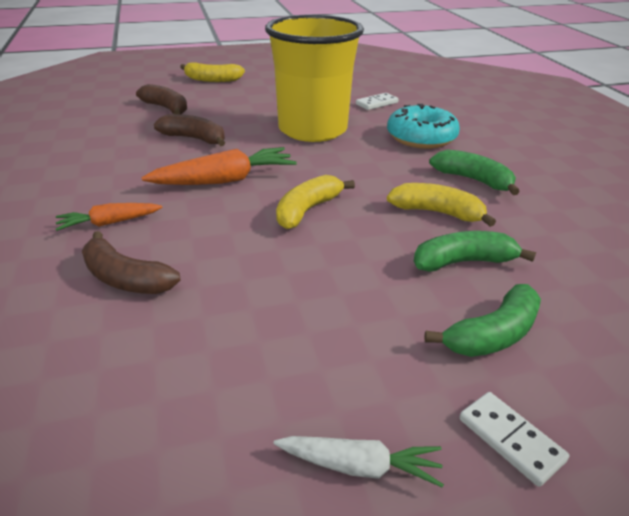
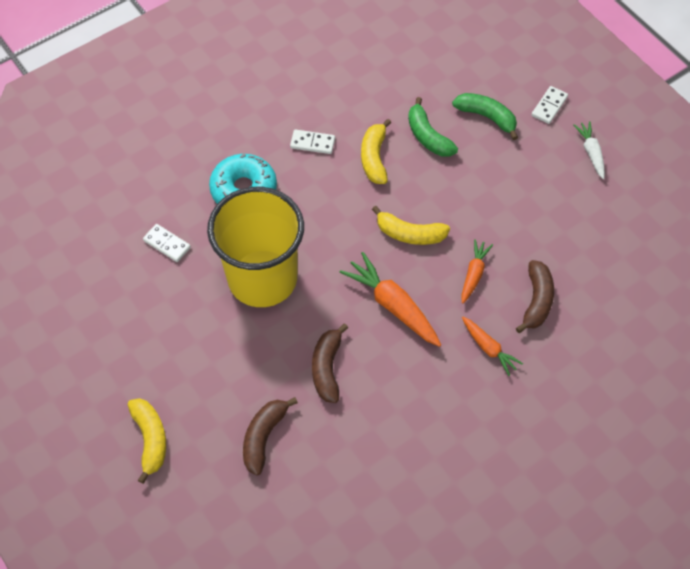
camera: 110 degrees left, 25 degrees up
green banana [429,150,520,195] -> white domino [290,129,335,154]
none -> orange carrot [461,239,493,304]

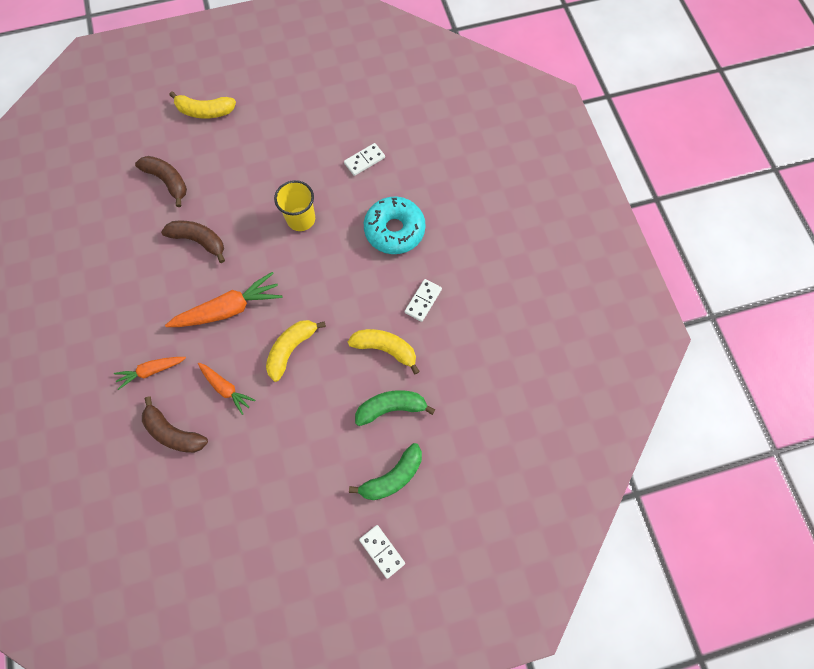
camera: 110 degrees right, 10 degrees up
yellow cup [207,187,304,307] -> yellow cup [274,180,315,231], size x0.48
white carrot [573,121,605,179] -> none

